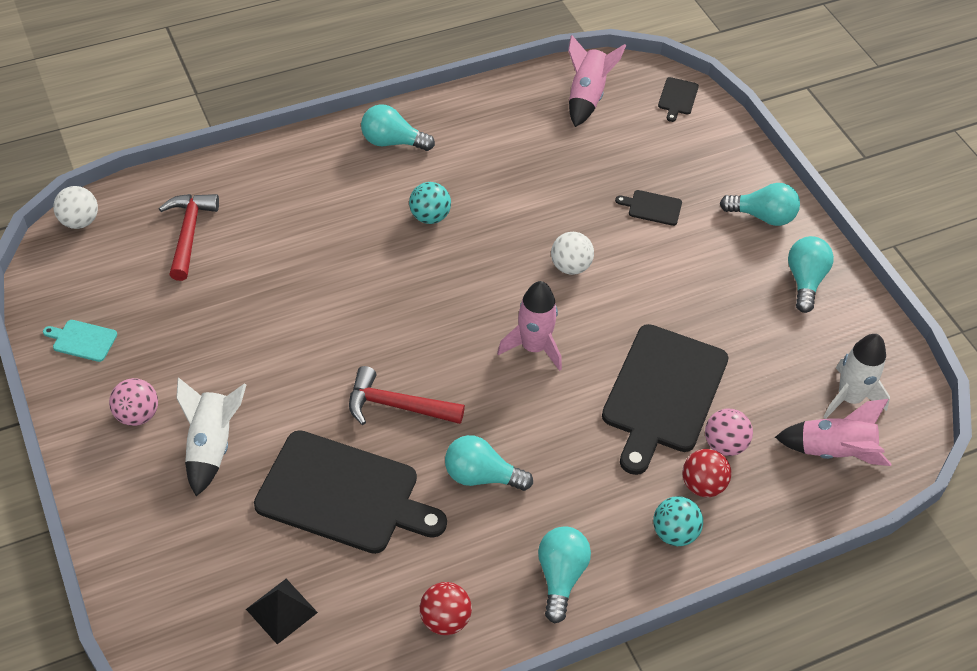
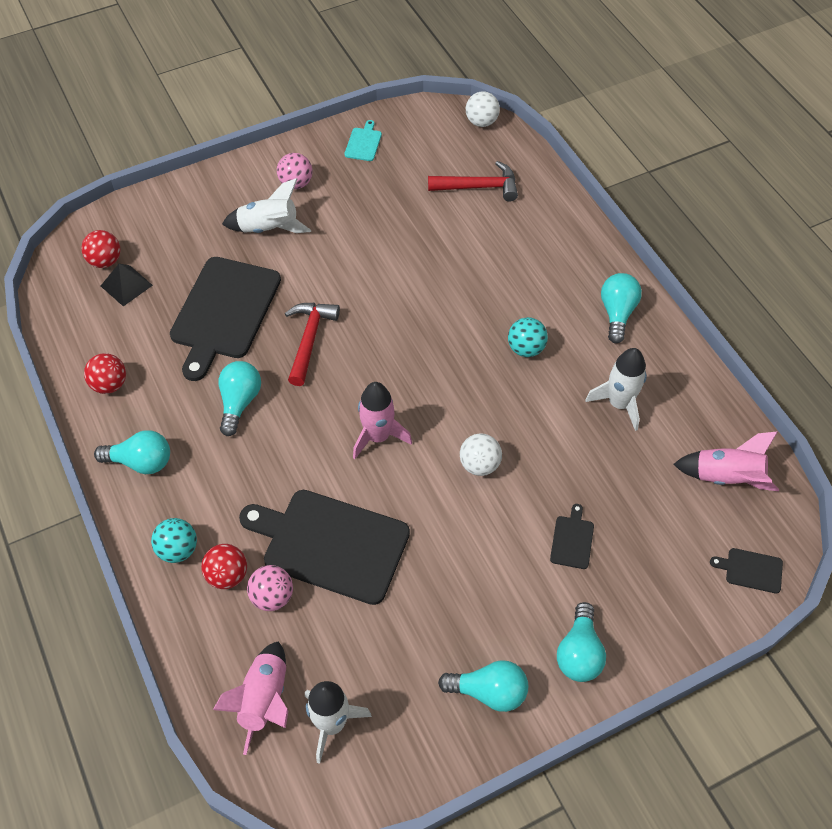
camera: 90 degrees right, 5 degrees up
none -> red ball [81,230,121,268]
none -> white rocket [585,348,647,431]

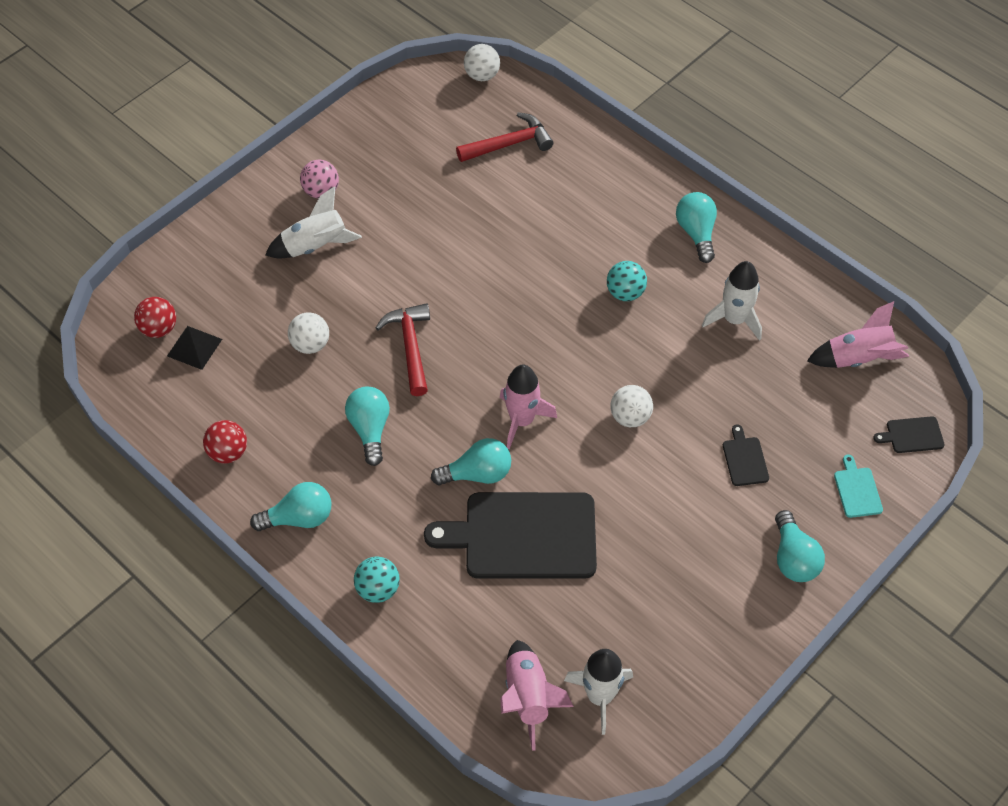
camera: 20 degrees left, 0 degrees up
black cutting board [170,257,281,381] -> white ball [288,312,329,354]
red ball [201,544,247,589] -> none
pink ball [247,565,293,611] -> none
turquoise cutting board [344,120,382,161] -> turquoise cutting board moved to [834,455,883,518]
turquoise light bulb [438,660,528,712] -> turquoise light bulb moved to [431,438,511,485]

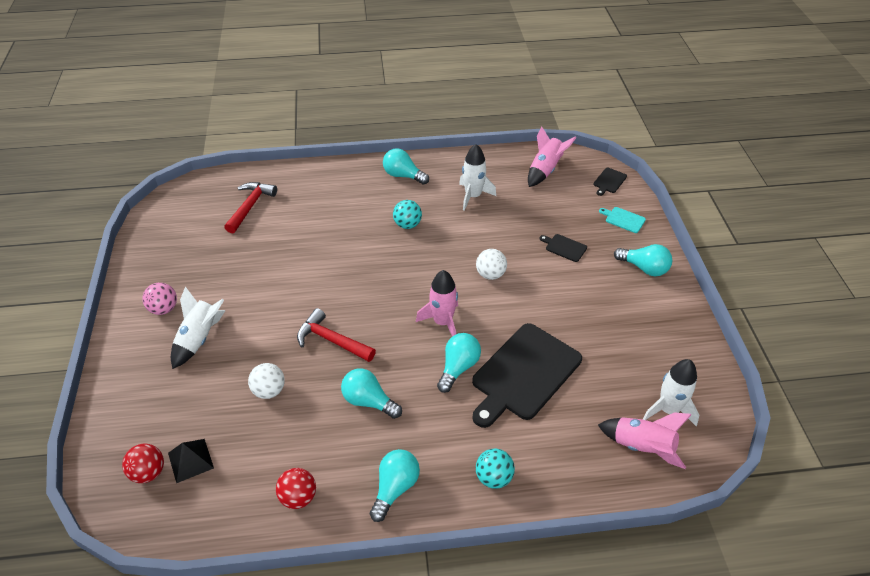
camera: 50 degrees left, 10 degrees down
white ball [464,44,500,81] -> none

